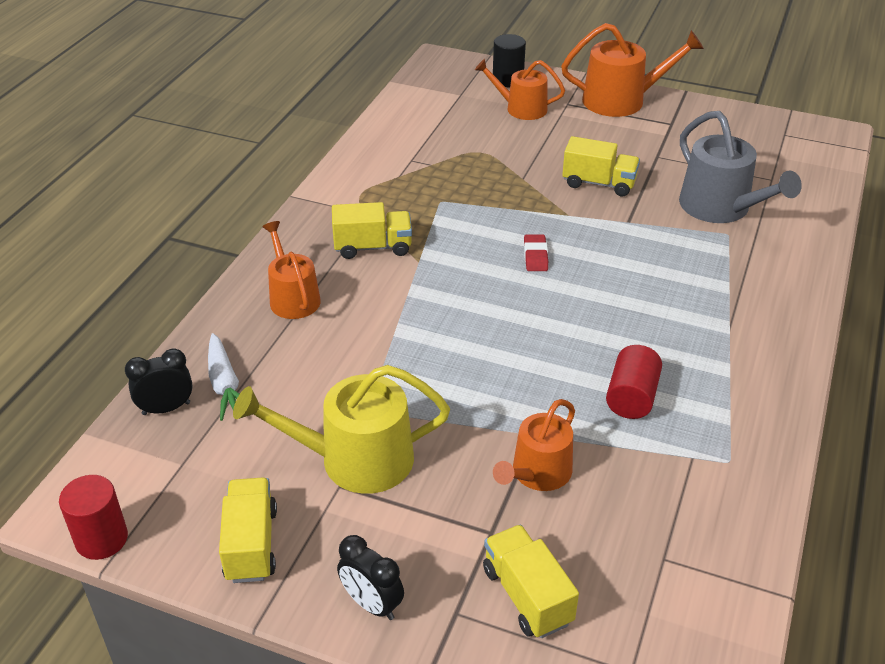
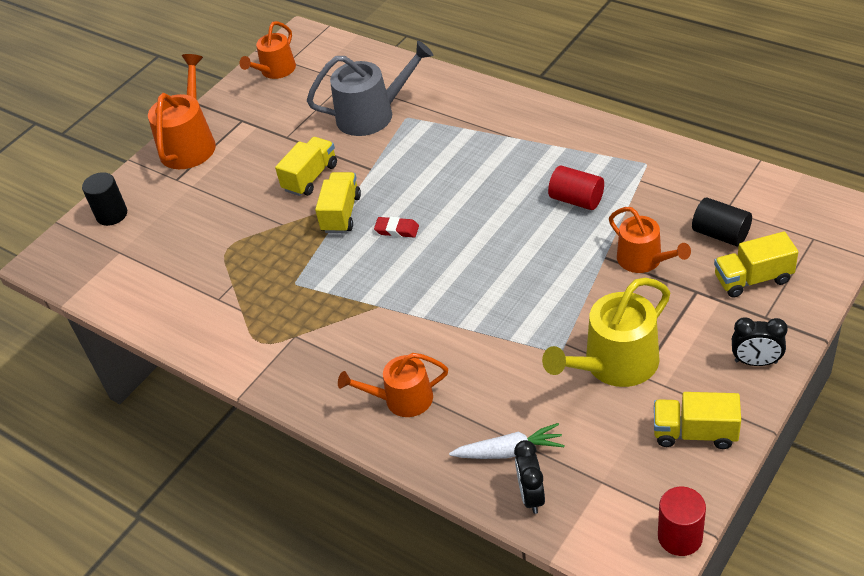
camera: 70 degrees left, 5 degrees up
yellow watering can [233,365,450,494] -> yellow watering can turned 45 degrees clockwise [542,278,670,387]
yellow truck [332,202,412,259] -> yellow truck moved to [315,172,361,233]
black clock [337,535,404,620] -> black clock turned 45 degrees clockwise [732,317,788,366]
orange watering can [475,59,565,120] -> orange watering can moved to [239,21,296,79]
none -> black cylinder [692,198,752,247]

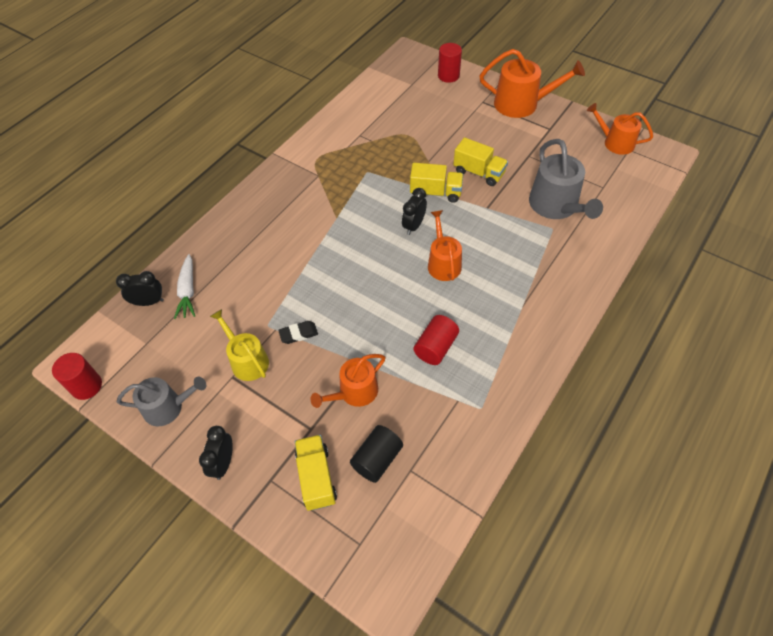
camera: 85 degrees right, 10 degrees up
black cylinder [82,172,127,226] -> red cylinder [438,43,462,83]
orange watering can [338,353,448,417] -> orange watering can moved to [428,210,462,281]
red eraser [374,217,419,237] -> black clock [402,188,427,235]
yellow watering can [542,278,670,387] -> yellow watering can [210,309,269,381], size x0.66
yellow truck [654,392,741,449] -> grey watering can [117,377,206,426]
none -> black eraser [278,321,318,344]

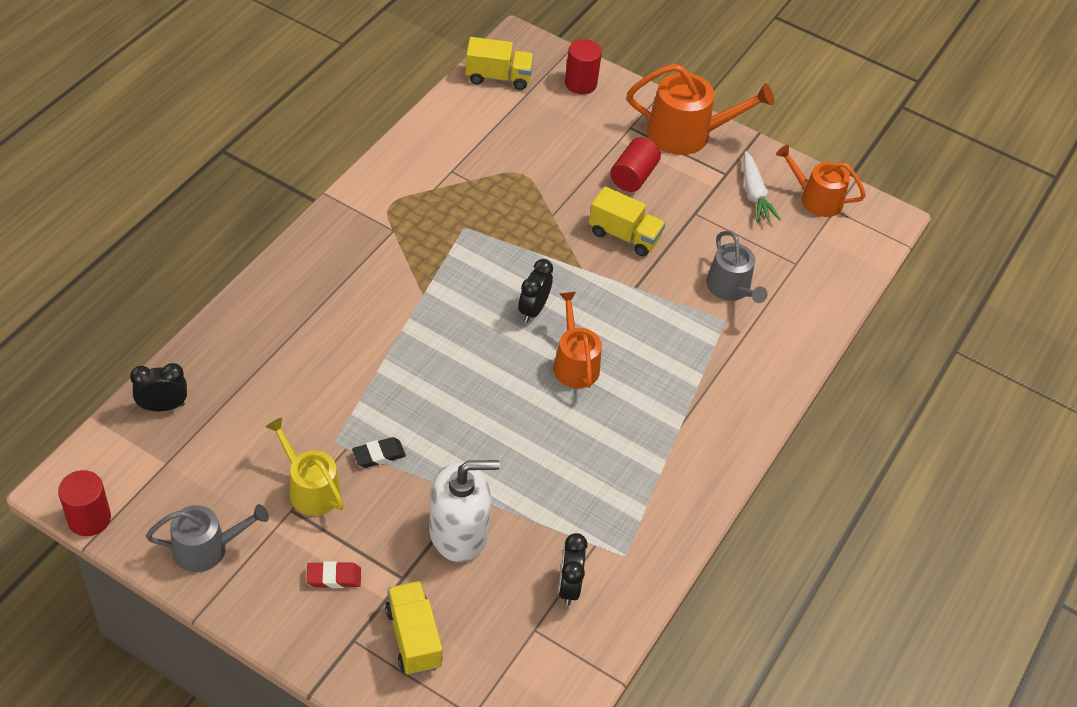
camera: 10 degrees left, 5 degrees down
white carrot [174,254,195,319] -> white carrot moved to [744,151,781,222]
black clock [199,426,233,480] -> black clock moved to [558,533,587,606]
orange watering can [311,354,385,408] -> white soap dispenser [429,460,500,562]
black cylinder [350,425,403,483] -> none
yellow truck [410,163,463,203] -> yellow truck moved to [465,37,534,90]
red cylinder [414,315,459,365] -> red cylinder moved to [610,137,661,192]
grey watering can [529,139,603,219] -> grey watering can [706,231,767,303], size x0.66
none -> red eraser [306,561,361,588]

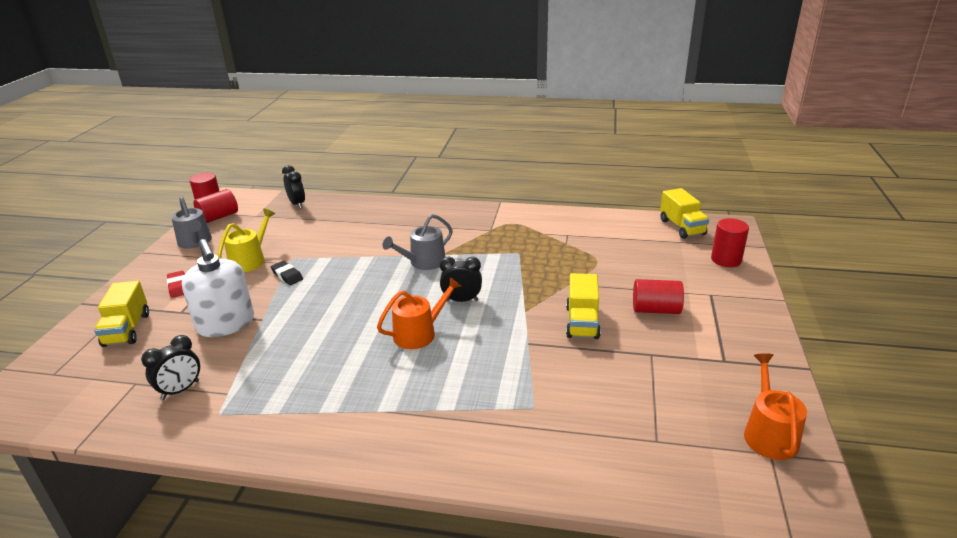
camera: 75 degrees right, 20 degrees down
yellow truck [385,581,442,675] -> yellow truck turned 120 degrees clockwise [94,281,149,347]
black clock [558,533,587,606] -> black clock turned 150 degrees clockwise [141,335,200,400]
orange watering can [627,64,775,155] -> none
grey watering can [706,231,767,303] -> grey watering can moved to [383,214,453,270]
white carrot [744,151,781,222] -> none
none -> red cylinder [194,189,238,223]

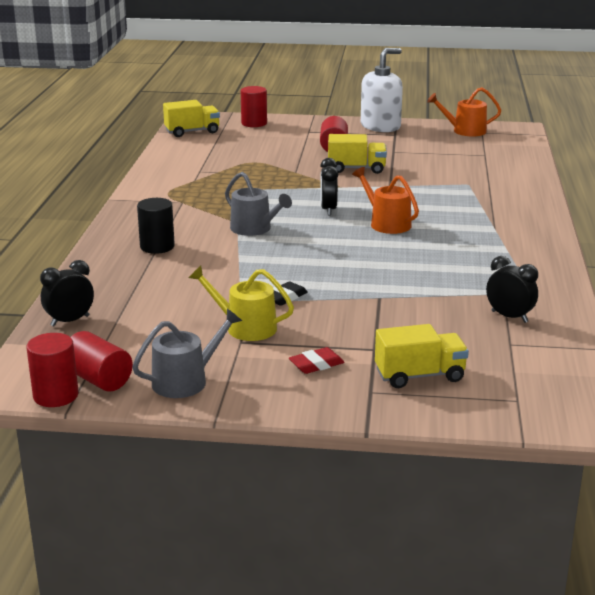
camera: 95 degrees left, 5 degrees down
white soap dispenser [182,239,254,337] -> white soap dispenser moved to [361,48,403,132]
none -> black cylinder [137,198,175,254]

